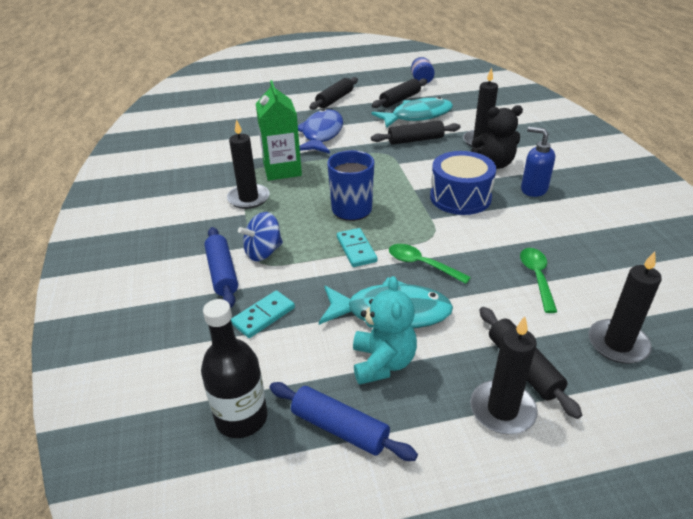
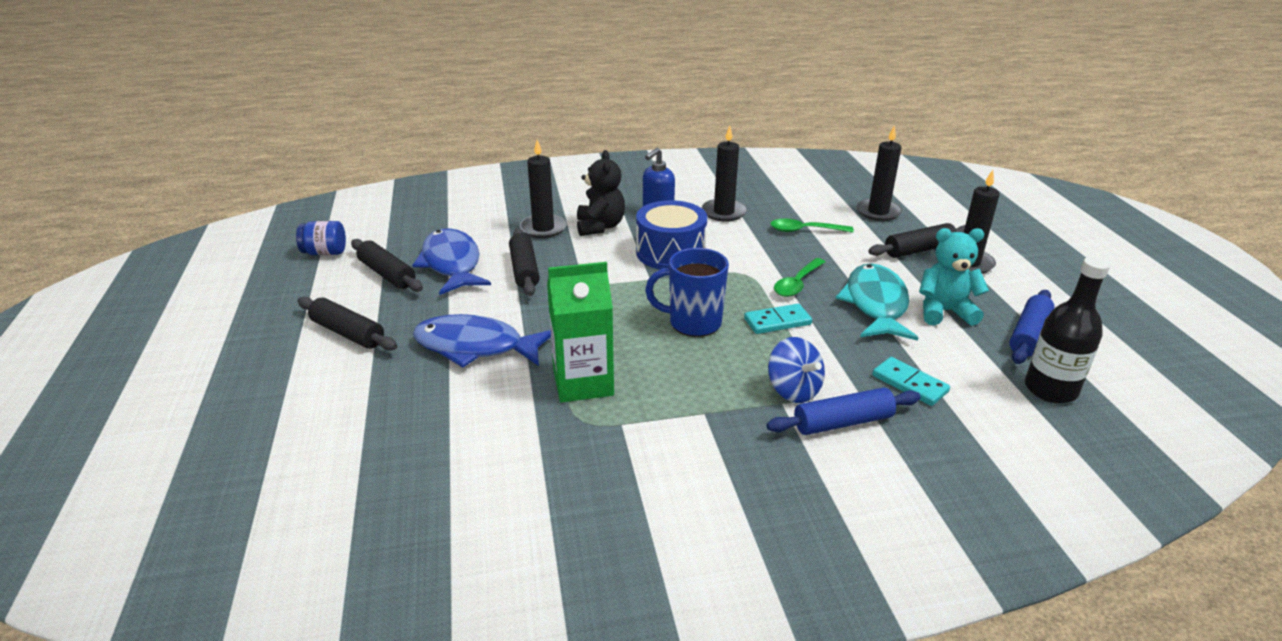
camera: 90 degrees left, 5 degrees down
black candle [227,119,270,209] -> black candle moved to [702,126,747,222]
turquoise fish [372,97,453,128] -> blue fish [412,228,491,295]

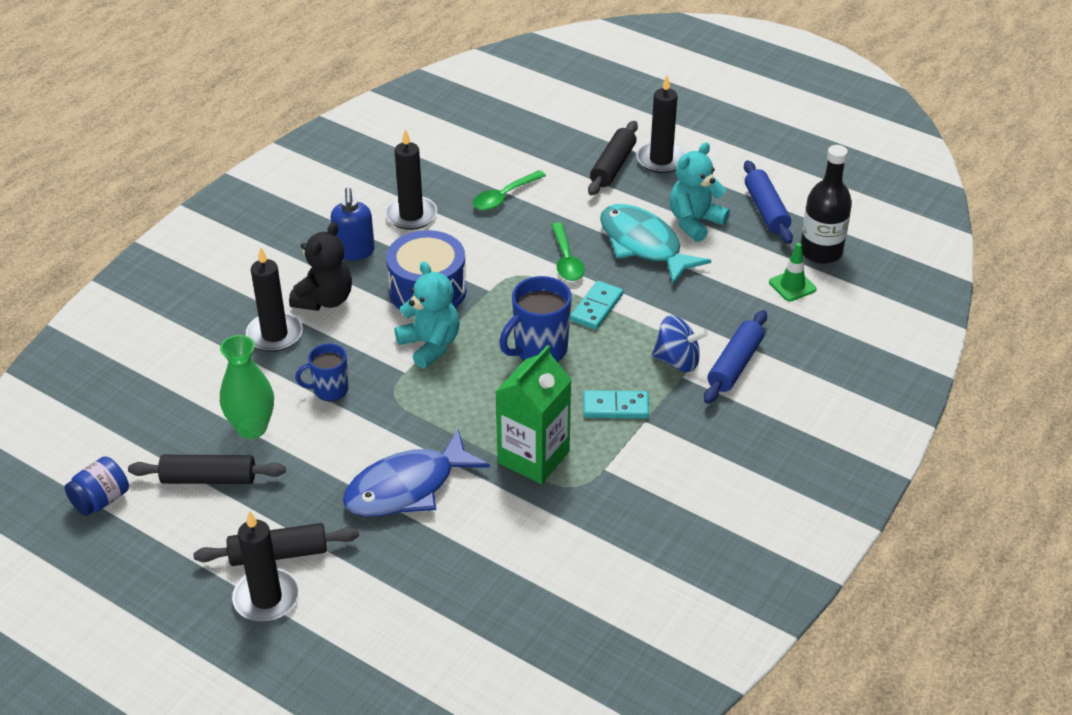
camera: 45 degrees left, 10 degrees up
blue fish [412,228,491,295] -> green vase [220,335,274,439]
black rolling pin [509,229,540,296] -> blue mug [295,343,349,401]
black teddy bear [577,150,625,236] -> black teddy bear turned 75 degrees clockwise [289,222,352,311]
black candle [856,126,902,221] -> black candle moved to [232,511,300,622]
turquoise domino [872,357,950,406] -> turquoise domino moved to [583,390,649,419]
none -> turquoise teddy bear [395,261,460,369]
none -> green traffic cone [769,243,817,302]

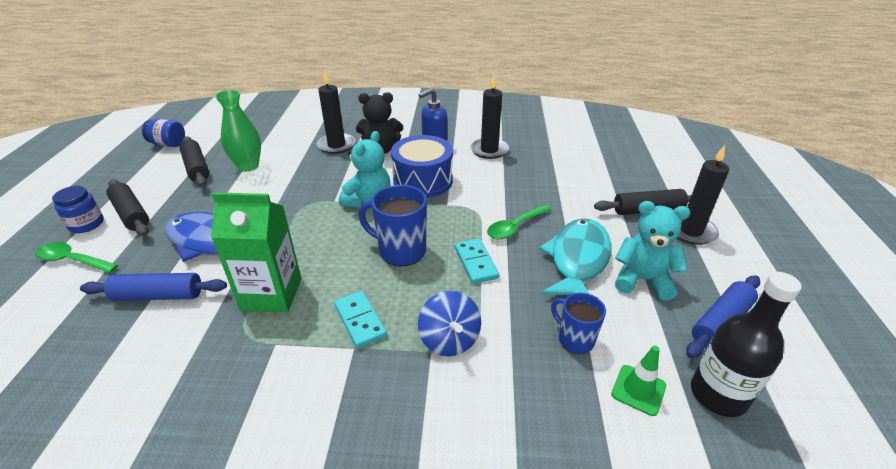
camera: 60 degrees right, 5 degrees down
black candle [232,511,300,622] -> blue jar [52,186,104,233]
blue mug [295,343,349,401] -> blue mug moved to [551,293,606,354]
green spoon [473,170,546,210] -> green spoon moved to [35,242,118,273]
turquoise domino [570,281,623,330] -> turquoise domino turned 75 degrees clockwise [455,238,499,284]
blue rolling pin [704,310,767,404] -> blue rolling pin moved to [80,273,227,301]

